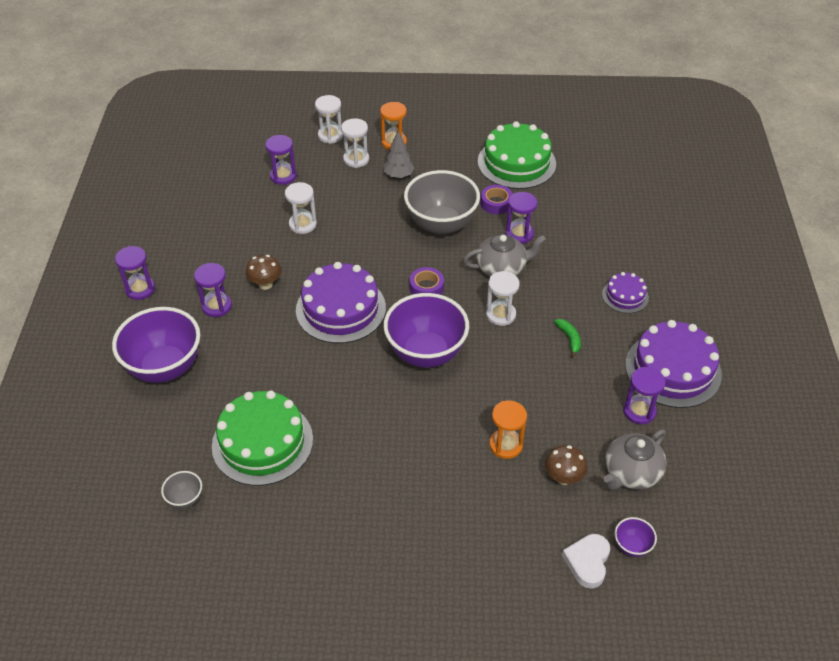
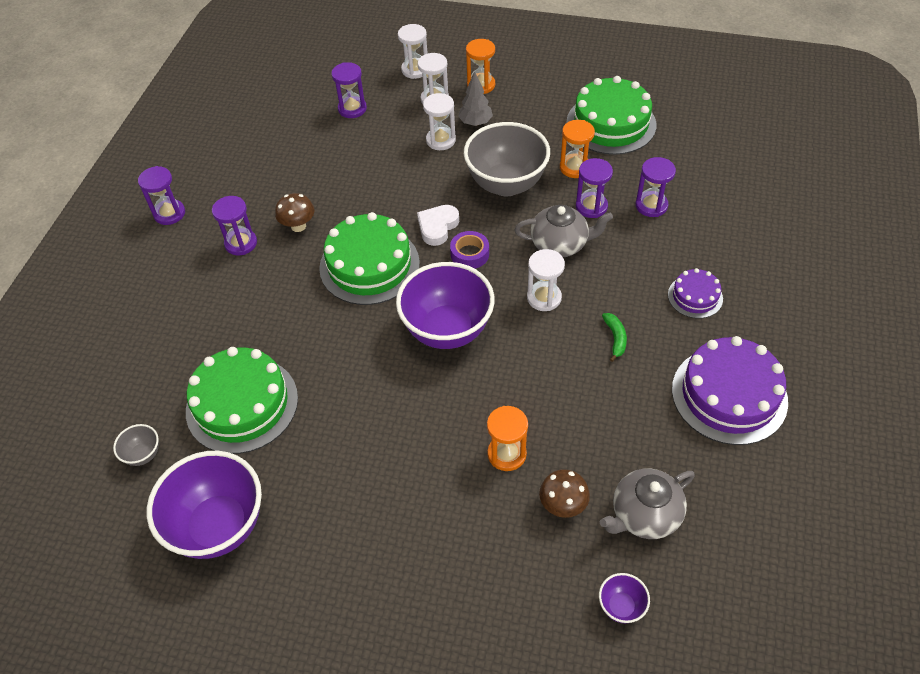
camera: 15 degrees right, 5 degrees up
purple bowl [112,307,200,383] -> purple bowl moved to [147,451,262,559]
white hourglass [285,182,317,234] -> white hourglass moved to [423,93,456,150]
purple cake [296,262,386,343] -> green cake [319,212,420,305]
purple tape [481,185,513,214] -> orange hourglass [560,120,595,178]
white heart [562,534,610,589] -> white heart moved to [417,205,459,246]
purple hourglass [623,367,665,424] -> purple hourglass moved to [636,157,676,217]

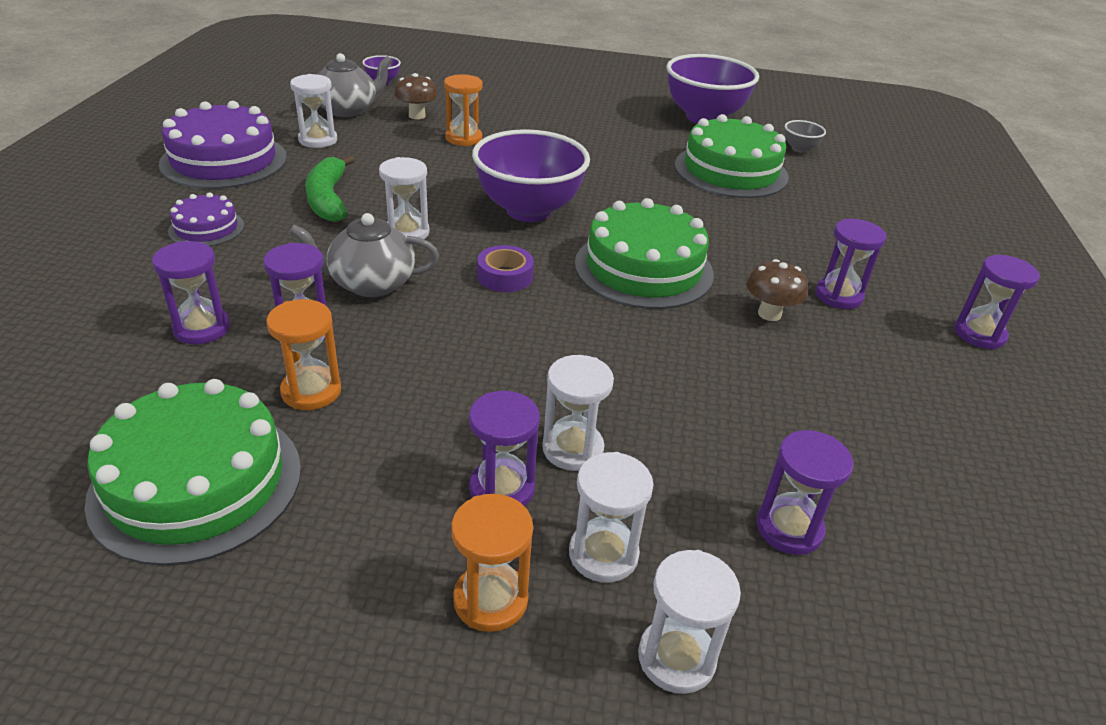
camera: 170 degrees right, 15 degrees down
white heart [417,205,459,246] -> none
grey tree [458,71,493,126] -> purple hourglass [469,391,540,506]
grey bowl [464,122,550,196] -> none
green banana [602,313,627,362] -> green banana [305,155,355,222], size x1.80
none -> white hourglass [290,74,337,148]

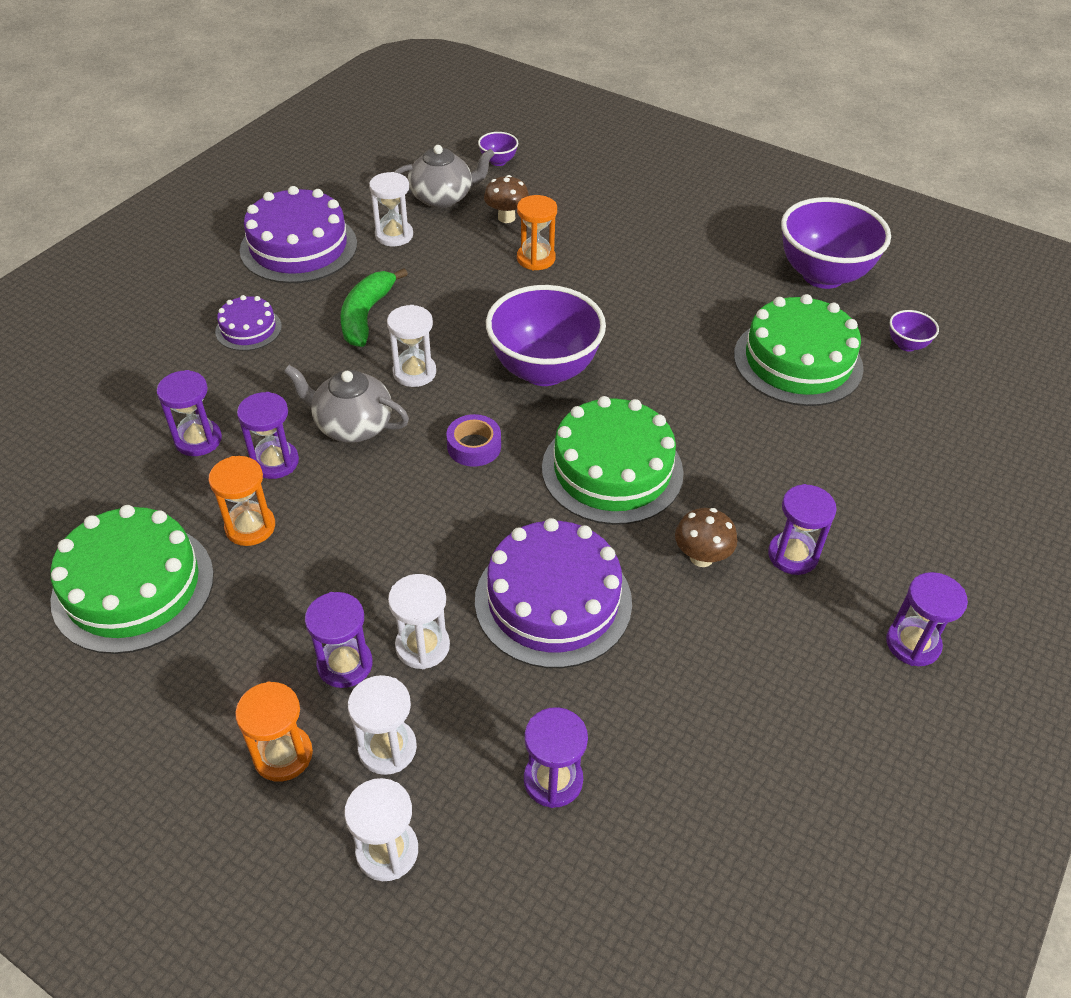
camera: 25 degrees right, 10 degrees up
grey bowl [785,120,826,153] -> purple bowl [890,310,939,352]
none -> purple cake [475,518,632,668]

